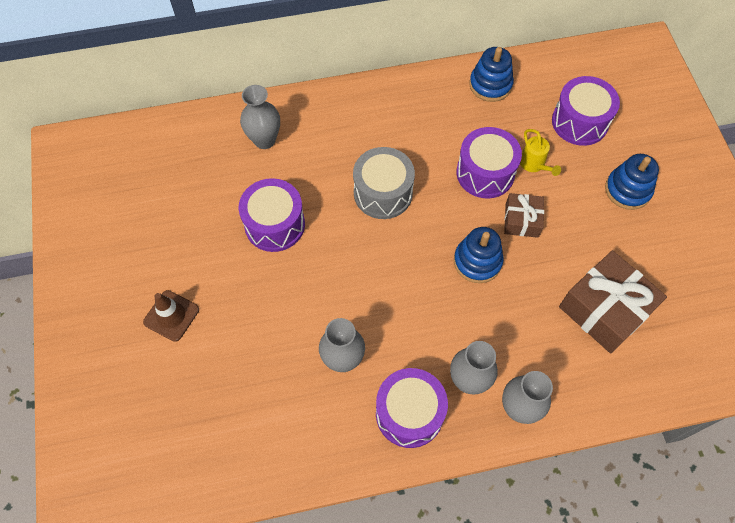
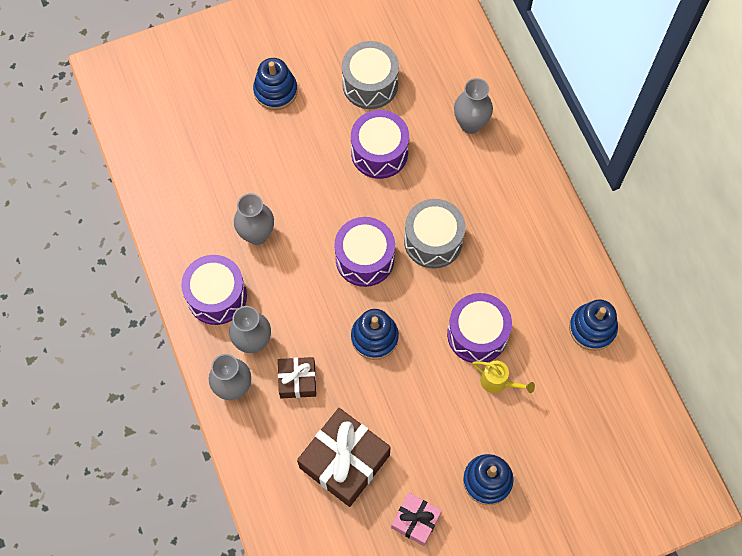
camera: 80 degrees right, 5 degrees up
brown traffic cone [143,290,199,342] -> blue stacking toy [253,58,298,110]
brown gift [504,193,544,238] -> brown gift moved to [278,357,316,398]
yellow watering can [520,129,561,176] -> yellow watering can turned 120 degrees counterclockwise [472,361,535,393]
purple drum [552,76,620,146] -> purple drum moved to [334,217,395,287]
none -> grey drum [342,41,399,109]
none -> pink gift [391,493,442,546]

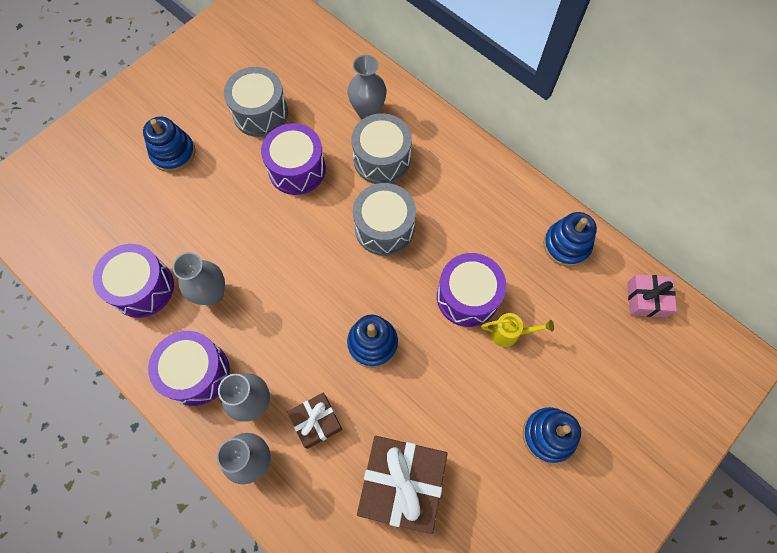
camera: 25 degrees left, 0 degrees up
purple drum [334,217,395,287] -> purple drum moved to [93,244,174,318]
pink gift [391,493,442,546] -> pink gift moved to [627,274,677,317]
none -> grey drum [352,113,412,184]

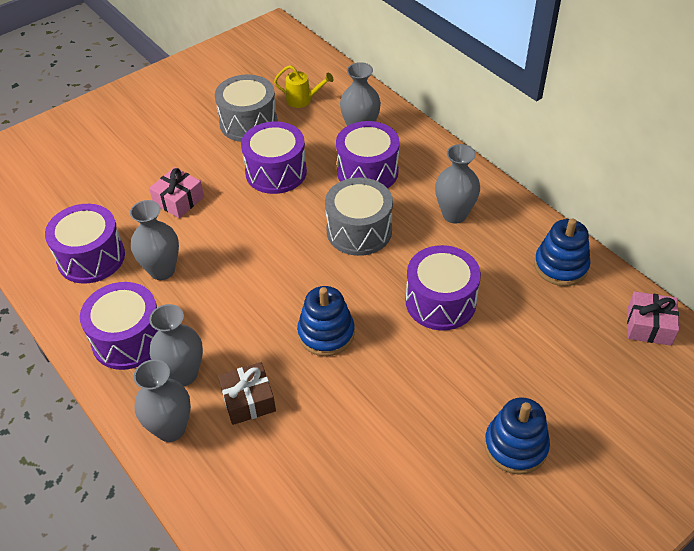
camera: 10 degrees right, 20 degrees down
blue stacking toy [143,117,196,172] -> none
grey drum [352,113,412,184] -> purple drum [336,121,400,188]
brown gift [357,436,447,534] -> none
yellow watering can [481,313,554,347] -> yellow watering can moved to [274,65,334,108]
none -> pink gift [149,167,204,218]
none -> grey vase [435,144,480,224]

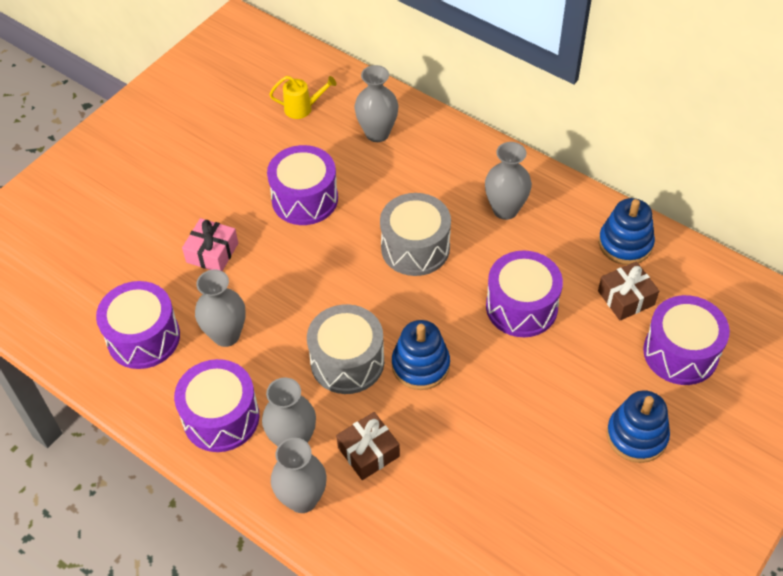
camera: 15 degrees left, 5 degrees up
grey drum [215,74,278,142] -> grey drum moved to [307,304,384,394]
purple drum [336,121,400,188] -> purple drum moved to [643,295,730,385]
pink gift [627,291,679,346] -> none
none -> brown gift [598,261,659,321]

